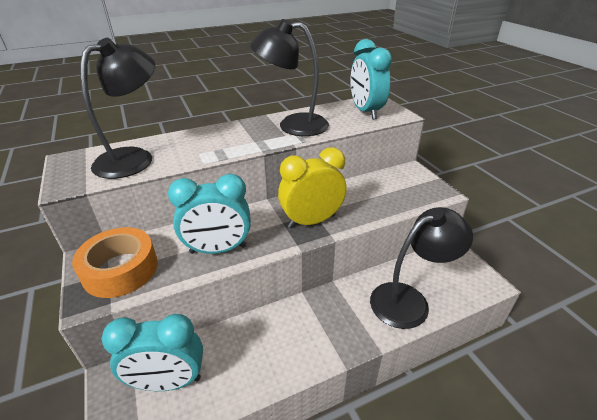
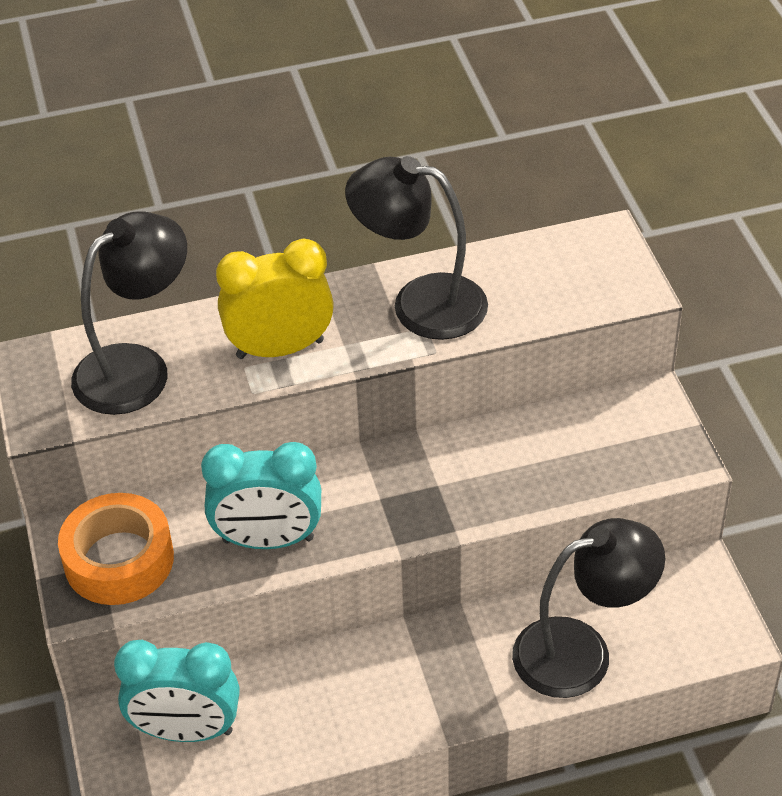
camera: 10 degrees right, 10 degrees up
yellow clock [278,147,347,228] -> yellow clock moved to [216,239,334,359]
turquoise clock [350,39,392,119] -> none

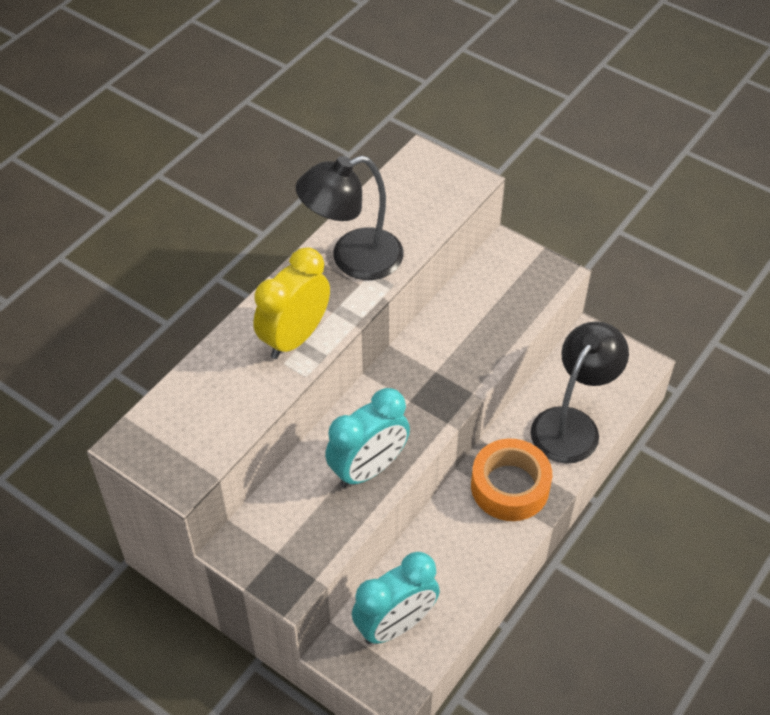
camera: 40 degrees left, 5 degrees up
orange tape [58,493,174,605] -> orange tape moved to [471,439,552,521]
black lamp [71,211,187,415] -> none

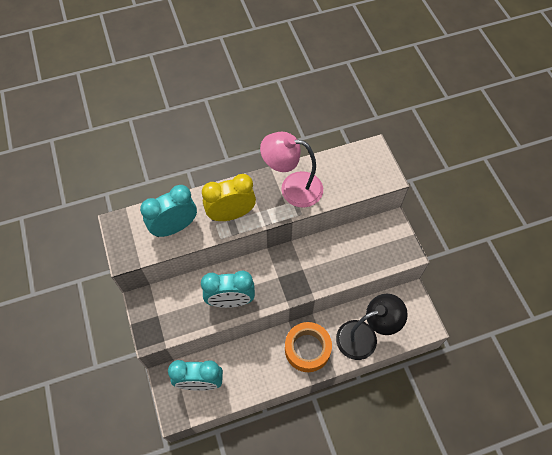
camera: 35 degrees right, 10 degrees up
black lamp [296,155,404,280] -> pink lamp [260,132,323,208]
none -> turquoise clock [140,185,197,237]

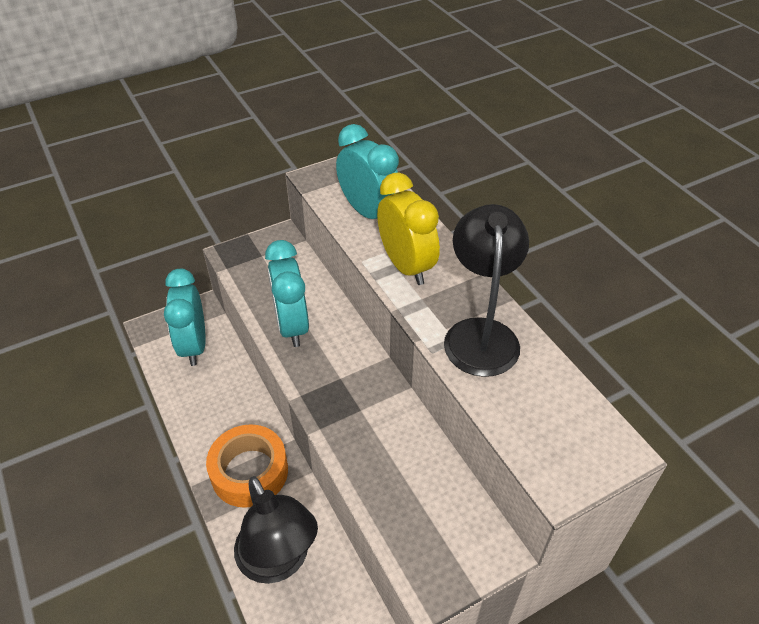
camera: 80 degrees right, 15 degrees down
pink lamp [260,132,323,208] -> black lamp [444,204,529,377]

